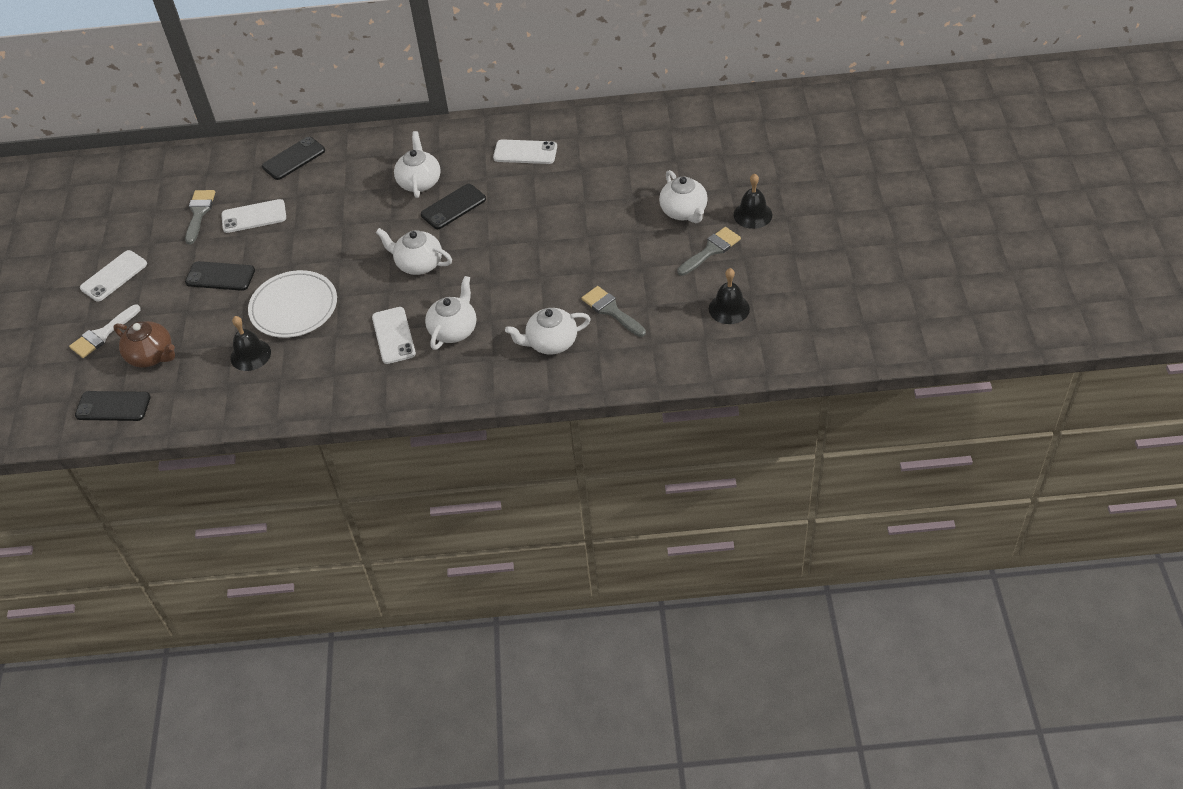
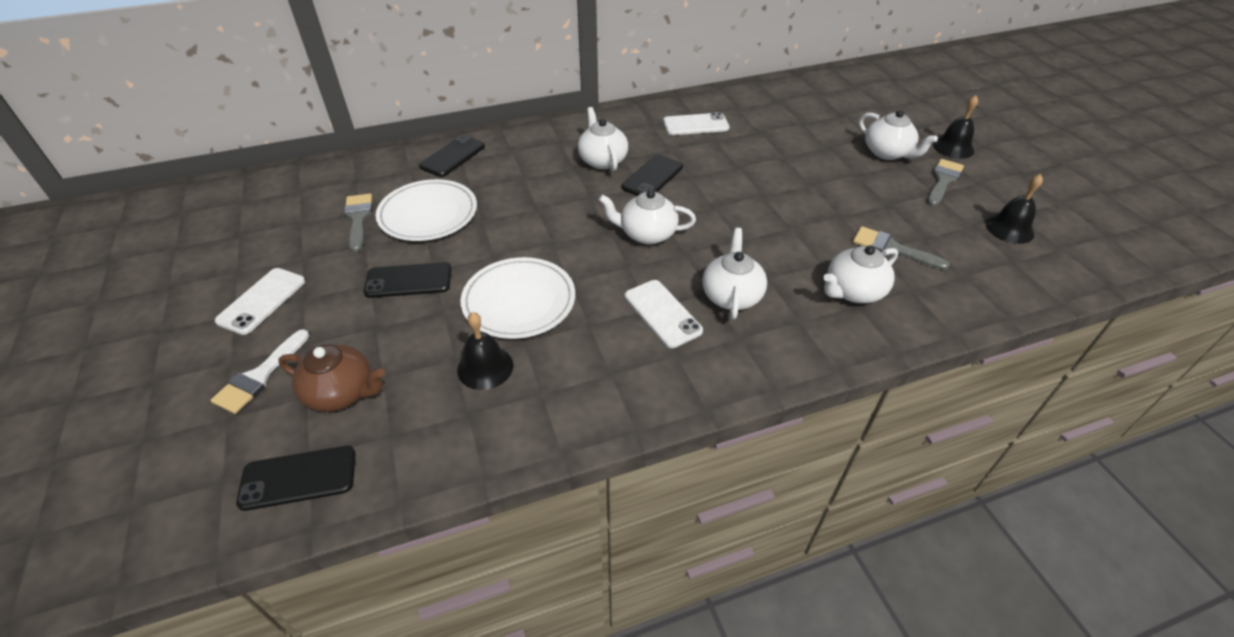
camera: 20 degrees left, 5 degrees down
white phone [221,199,286,233] -> white plate [376,179,477,241]

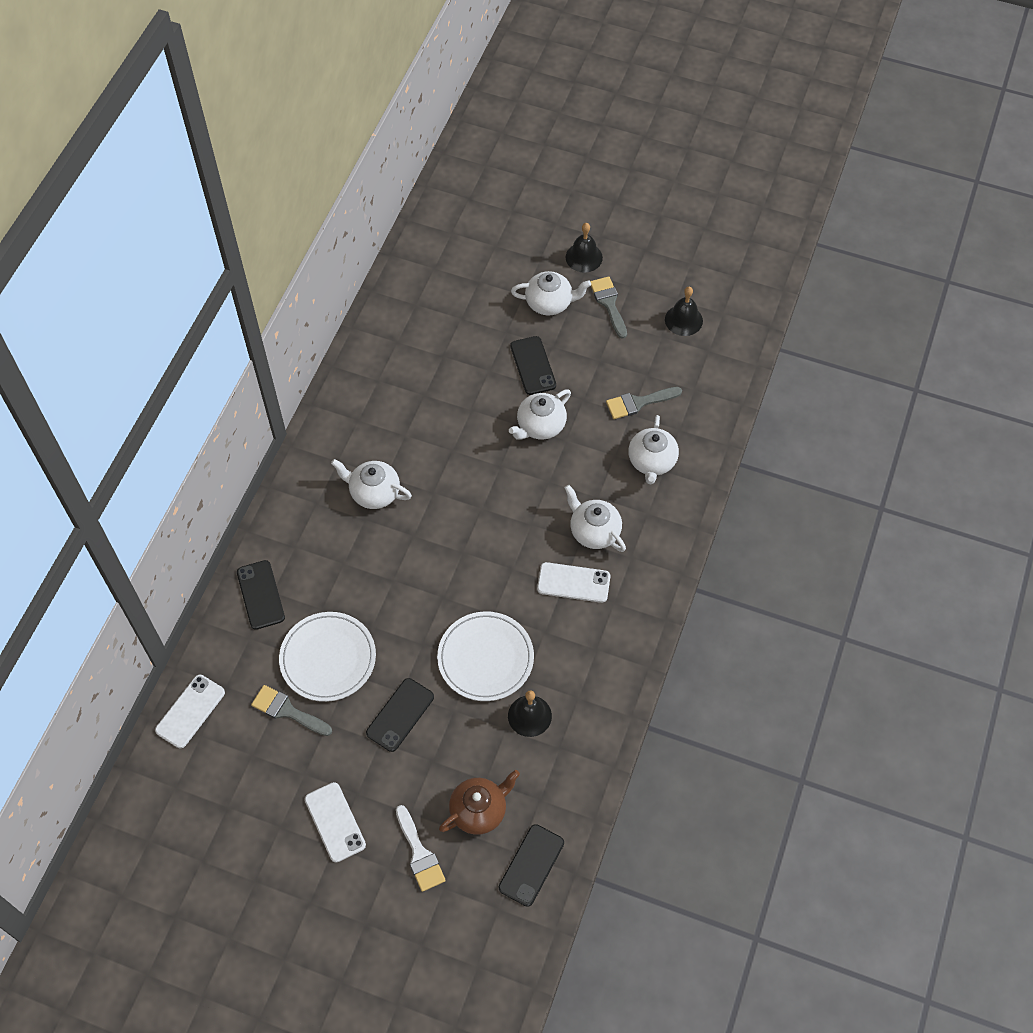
camera: 50 degrees left, 15 degrees up
white teapot [599,189,696,244] -> white teapot moved to [509,389,571,440]
black phone [622,155,683,196] -> black phone moved to [510,336,556,395]
white phone [663,112,730,135] -> white phone moved to [155,675,225,748]

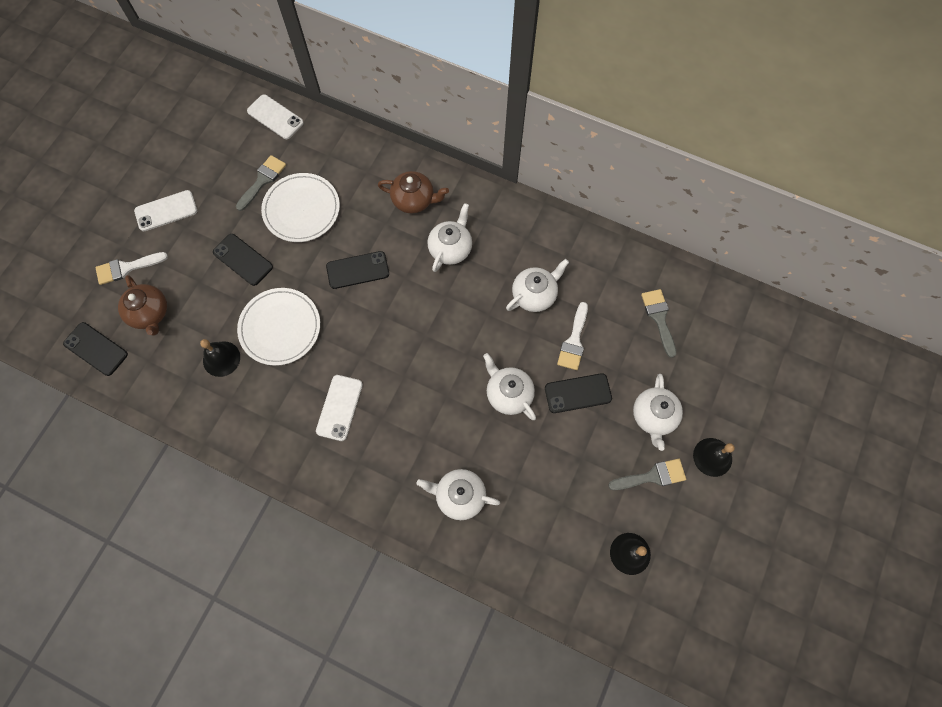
camera: 95 degrees right, 10 degrees up
black phone [237,560,285,630] -> black phone moved to [326,251,389,289]
white teapot [564,485,626,552] -> white teapot moved to [506,259,569,312]
grey brush [606,387,682,419] -> grey brush moved to [641,289,676,358]
none -> brown teapot [378,171,449,213]
none -> white brush [557,302,588,370]

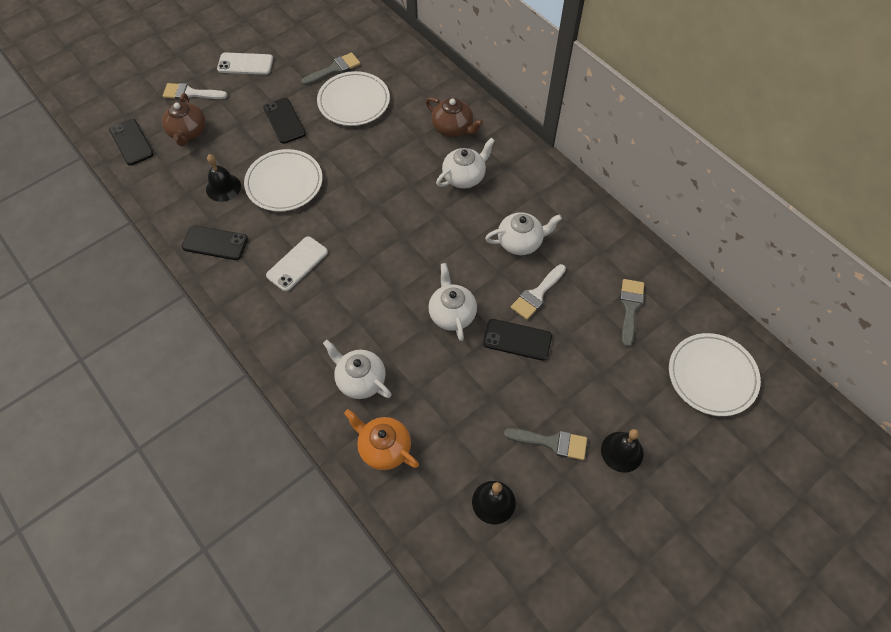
camera: 25 degrees right, 10 degrees down
white phone [247,94,304,139] -> none
black phone [326,251,389,289] -> black phone moved to [182,225,248,260]
white teapot [633,374,683,451] -> none
none -> orange teapot [344,409,419,470]
none -> white plate [669,333,761,416]

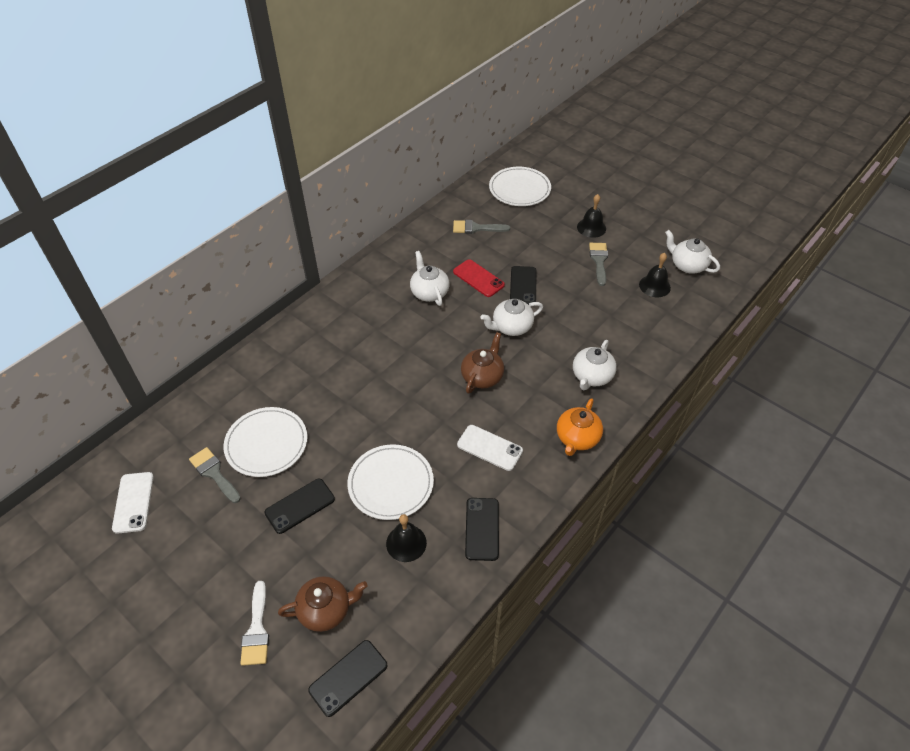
camera: 100 degrees left, 10 degrees down
white phone [217,52,273,75] -> white phone moved to [112,472,154,534]
orange teapot [344,409,419,470] -> orange teapot moved to [557,398,603,456]
brown teapot [426,97,484,137] -> brown teapot moved to [461,332,504,394]
white teapot [436,138,495,189] -> white teapot moved to [665,230,720,274]
white brush [511,264,566,320] -> red phone [453,259,505,297]

